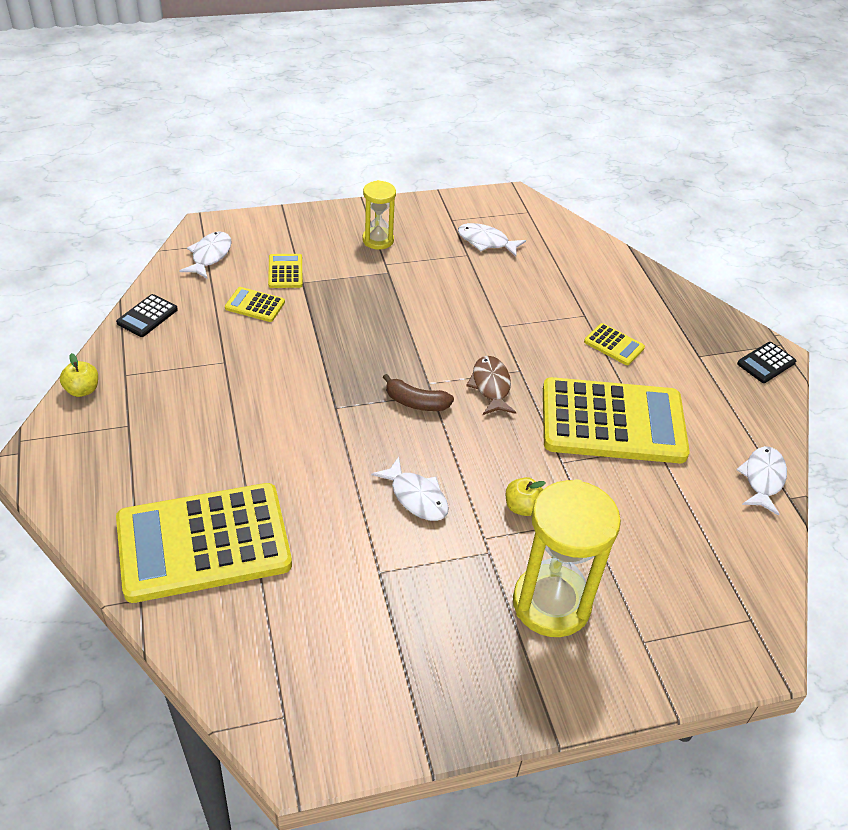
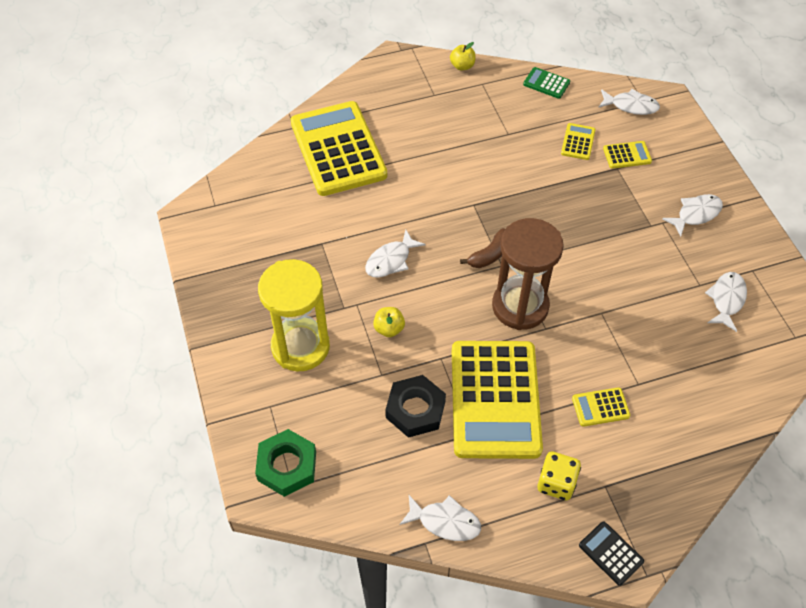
camera: 90 degrees right, 10 degrees up
black calculator [116,294,178,337] -> green calculator [523,67,570,99]
yellow hourglass [362,180,396,250] -> white fish [662,194,723,237]
brown banana [383,374,454,411] -> brown banana turned 150 degrees counterclockwise [460,228,505,268]
brown fish [466,356,516,415] -> brown hourglass [492,218,564,330]
yellow calculator [584,323,645,365] -> yellow calculator turned 45 degrees clockwise [572,387,631,427]
none -> green nut [255,429,316,497]
none -> black nut [385,375,446,438]
none -> yellow dice [537,451,581,500]

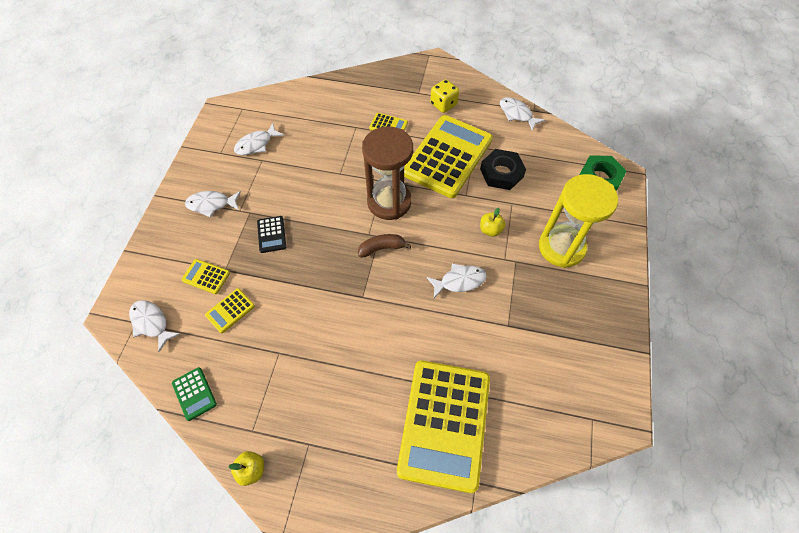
camera: 150 degrees left, 5 degrees up
black calculator [579,521,644,586] -> black calculator moved to [257,216,286,253]

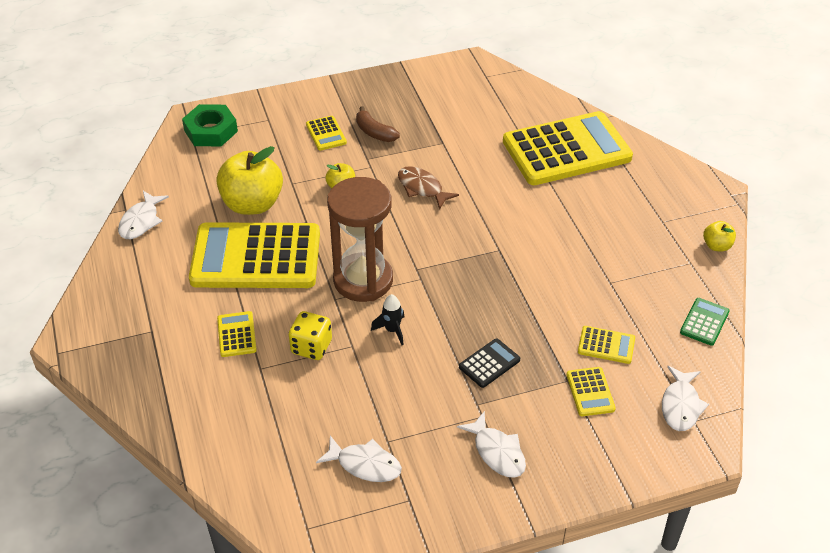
camera: 120 degrees left, 15 degrees down
brown banana [358,234,412,258] -> brown banana moved to [356,106,400,142]
white fish [426,263,487,298] -> brown fish [398,166,459,210]
yellow dice [430,79,459,113] -> yellow dice moved to [289,311,332,360]
black nut [480,149,526,190] -> yellow apple [217,146,283,215]
yellow hourglass [539,174,618,268] -> yellow calculator [306,116,347,151]
none -> black rocket [371,294,404,345]

